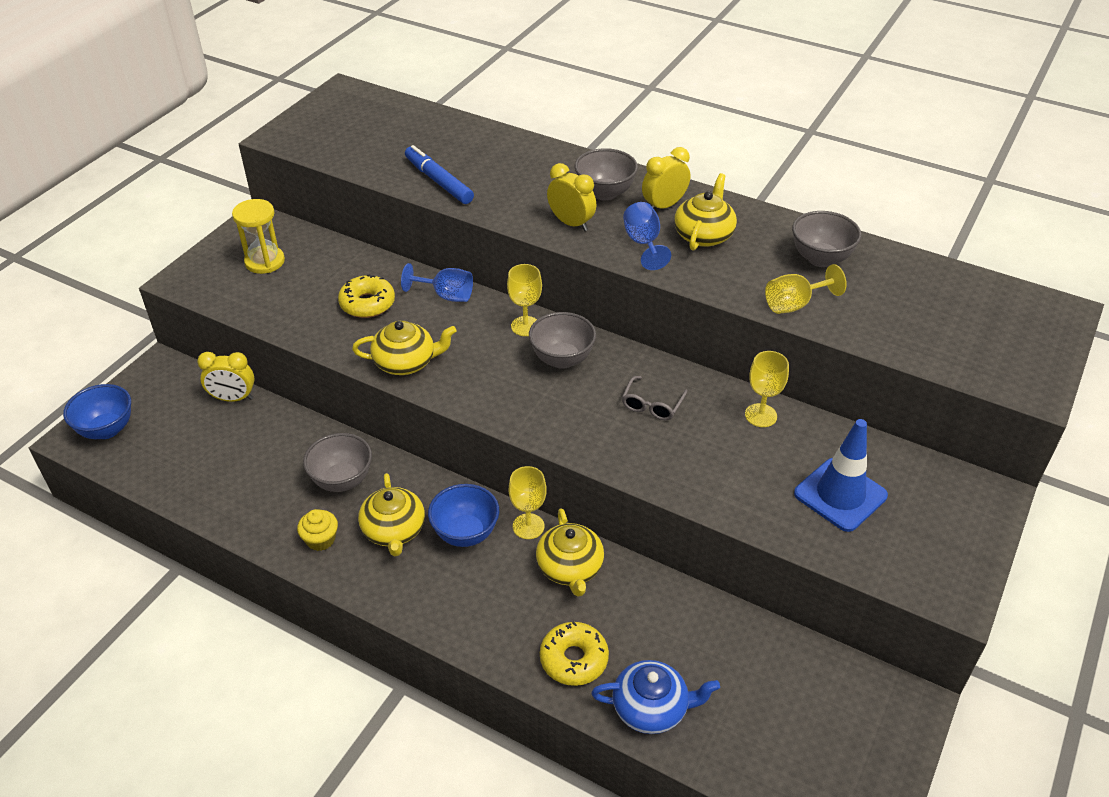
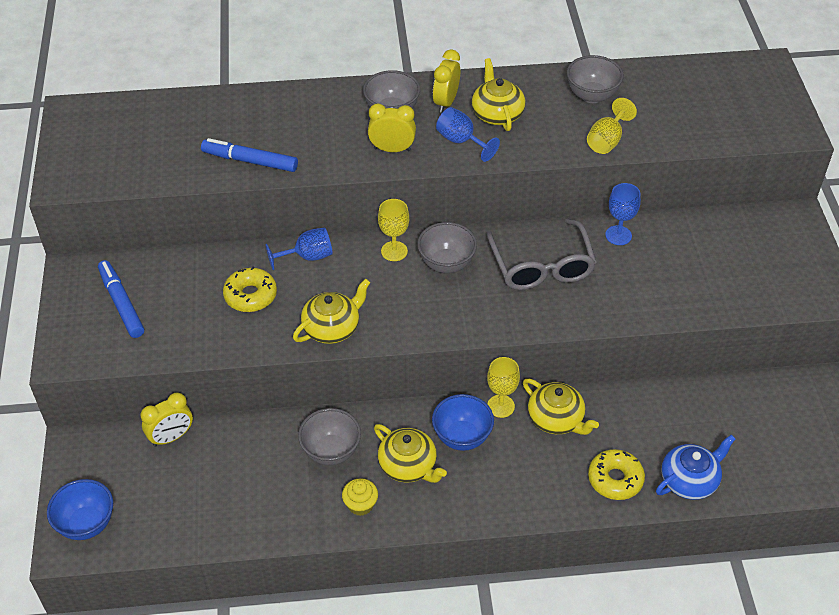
camera: 35 degrees left, 5 degrees up
yellow hourglass [232,199,285,274] -> blue marker [98,260,144,338]
grey glasses [622,376,687,420] -> grey glasses [486,219,596,290], size x1.99
yellow goblet [745,351,789,427] -> blue goblet [605,183,641,245]
blue traffic cone [794,419,888,532] -> none

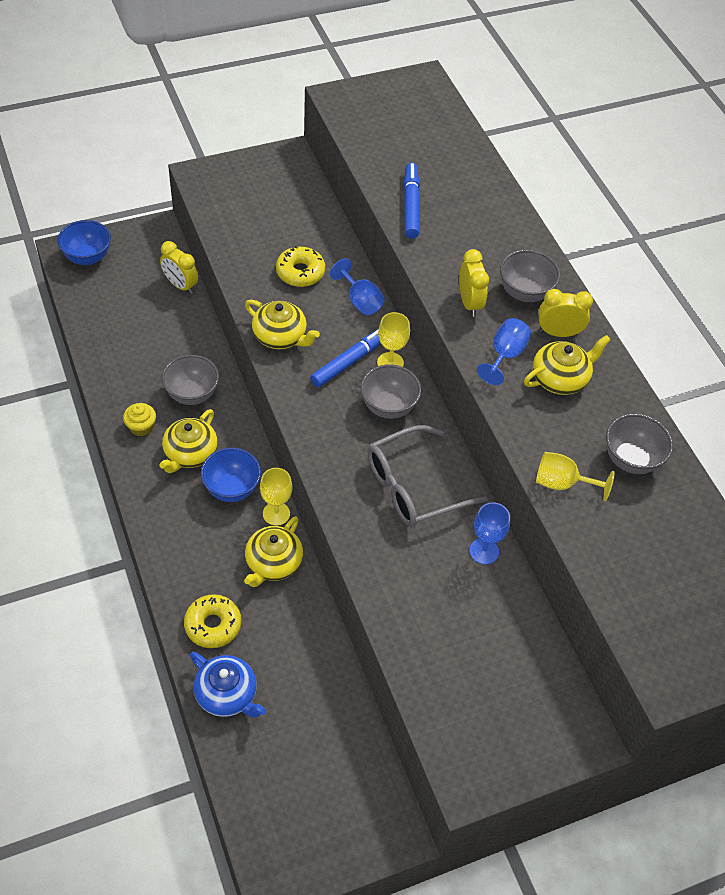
camera: 70 degrees right, 5 degrees up
blue marker [98,260,144,338] -> blue marker moved to [310,329,381,387]

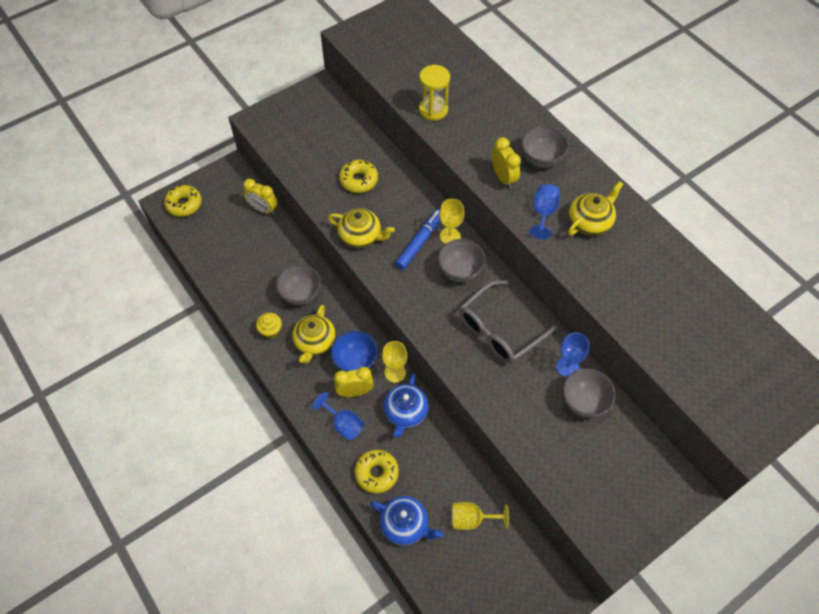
camera: 10 degrees left, 5 degrees up
blue bowl [57,220,111,265] -> yellow donut [164,185,202,217]
yellow teapot [244,516,303,587] -> blue teapot [383,373,429,438]
blue goblet [330,259,385,315] -> blue goblet moved to [312,392,364,441]
blue marker [404,163,420,239] -> yellow hourglass [419,65,450,121]
yellow goblet [536,452,614,501] -> yellow goblet moved to [452,502,509,530]
yellow clock [539,289,593,337] -> yellow clock moved to [334,367,373,397]
grey bowl [606,413,673,474] -> grey bowl moved to [563,368,616,418]

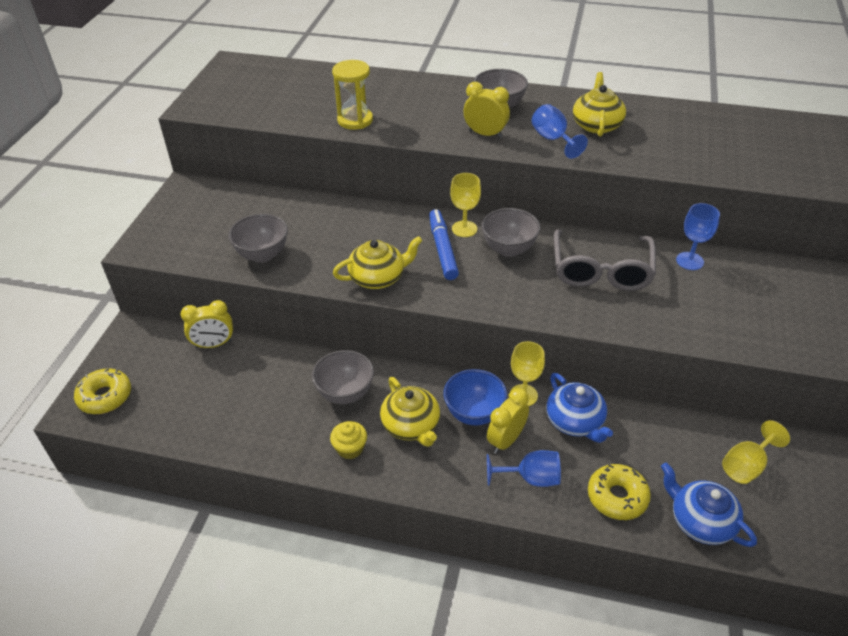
camera: 40 degrees left, 15 degrees down
yellow donut [339,160,378,193] -> none
blue teapot [370,496,443,545] -> blue teapot turned 120 degrees counterclockwise [661,462,757,547]
grey bowl [563,368,616,418] -> grey bowl moved to [228,214,288,263]

